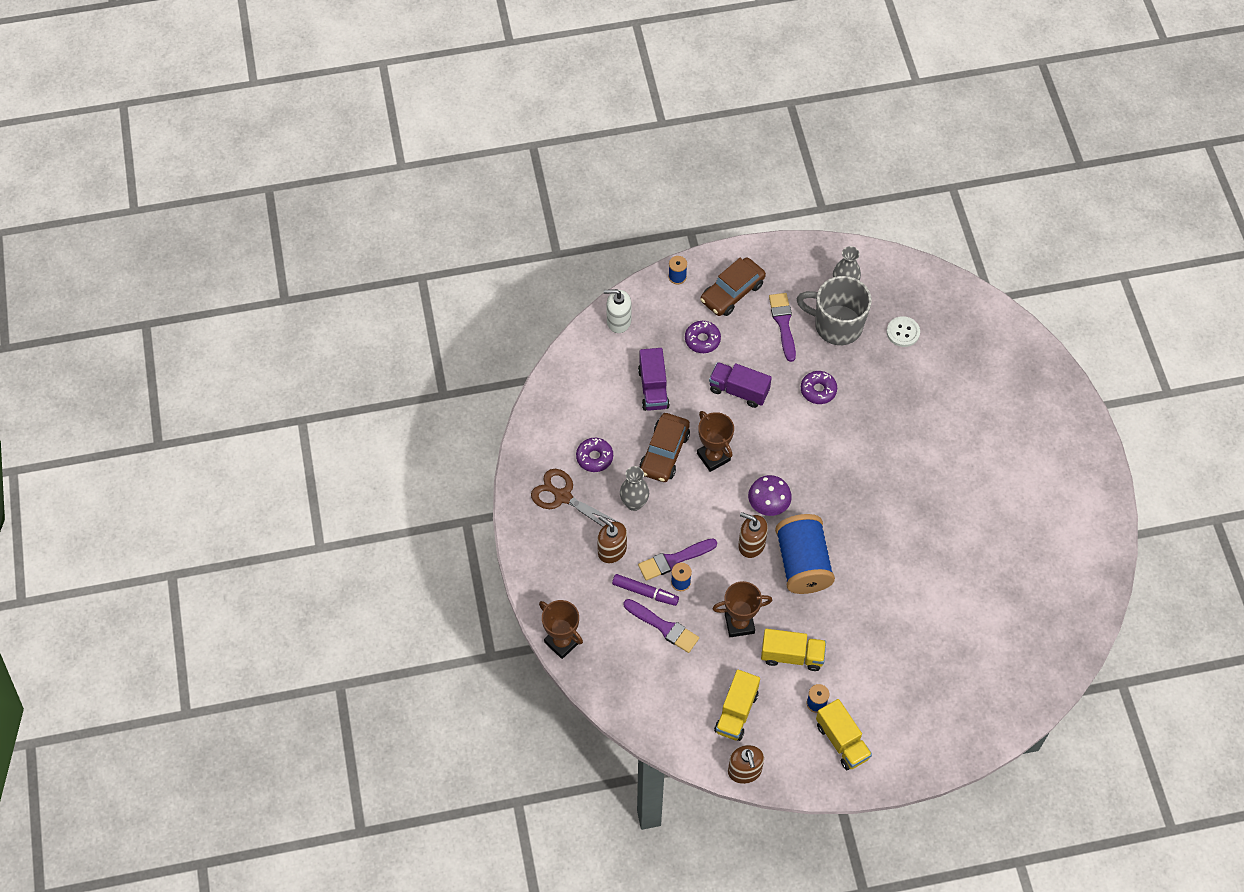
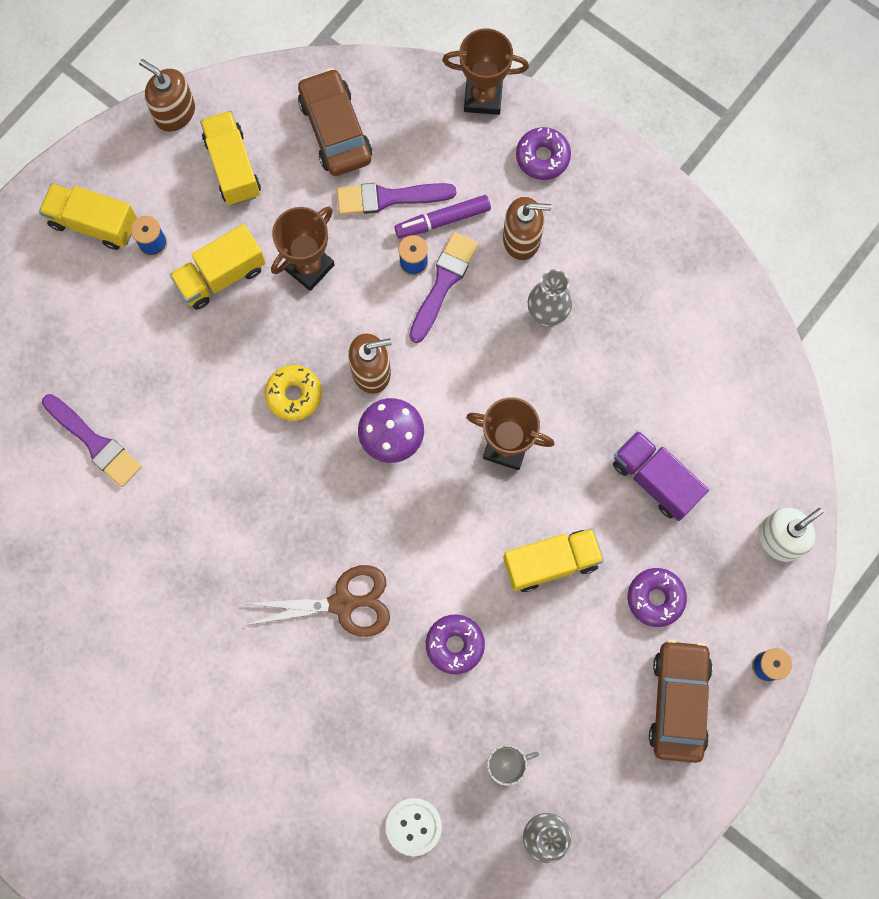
camera: 140 degrees right, 15 degrees up
brown scissors [531,469,618,527] -> brown scissors moved to [242,565,390,637]
purple donut [576,438,613,472] -> purple donut moved to [516,127,571,180]
brown car [640,413,690,482] -> brown car moved to [298,68,372,176]
purple truck [709,362,772,408] -> yellow truck [503,528,604,592]
purple brush [769,293,796,362] -> purple brush moved to [42,394,142,487]
blue spool [775,514,835,594] -> yellow donut [265,365,322,421]
grey mug [797,276,872,345] -> grey mug [487,745,539,786], size x0.44

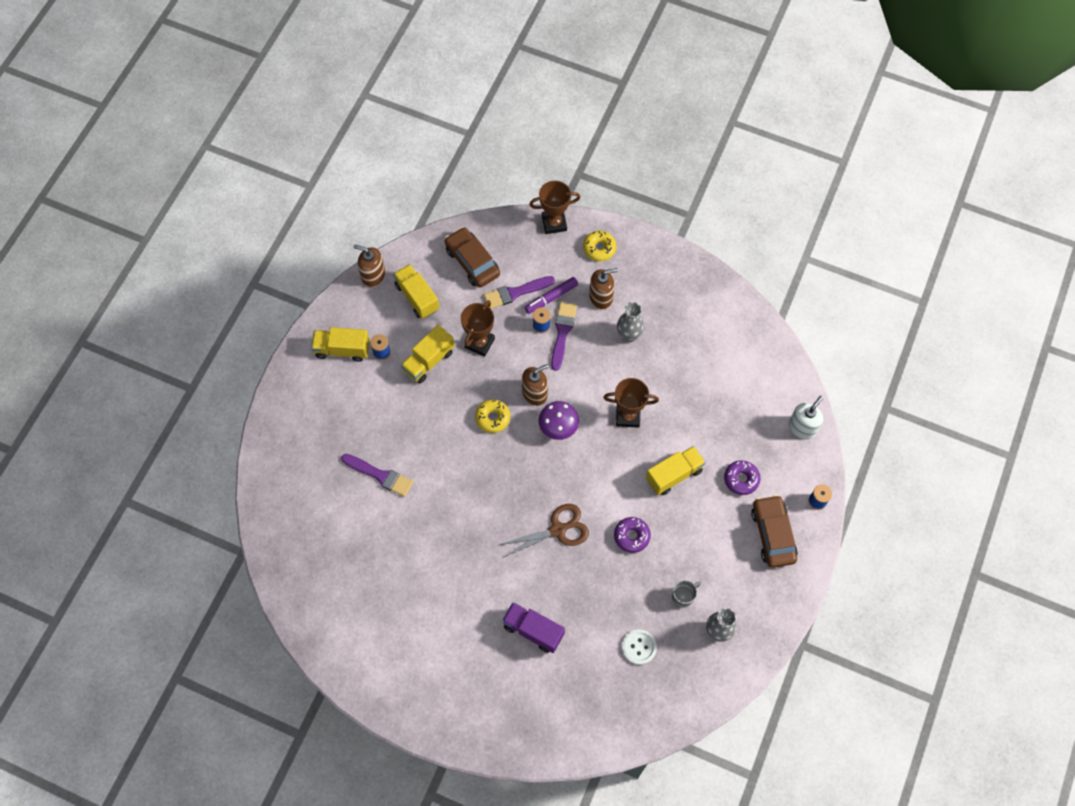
camera: 15 degrees left, 10 degrees down
purple donut [516,127,571,180] -> yellow donut [583,231,616,261]
purple truck [613,430,709,521] -> purple truck moved to [502,602,565,653]

